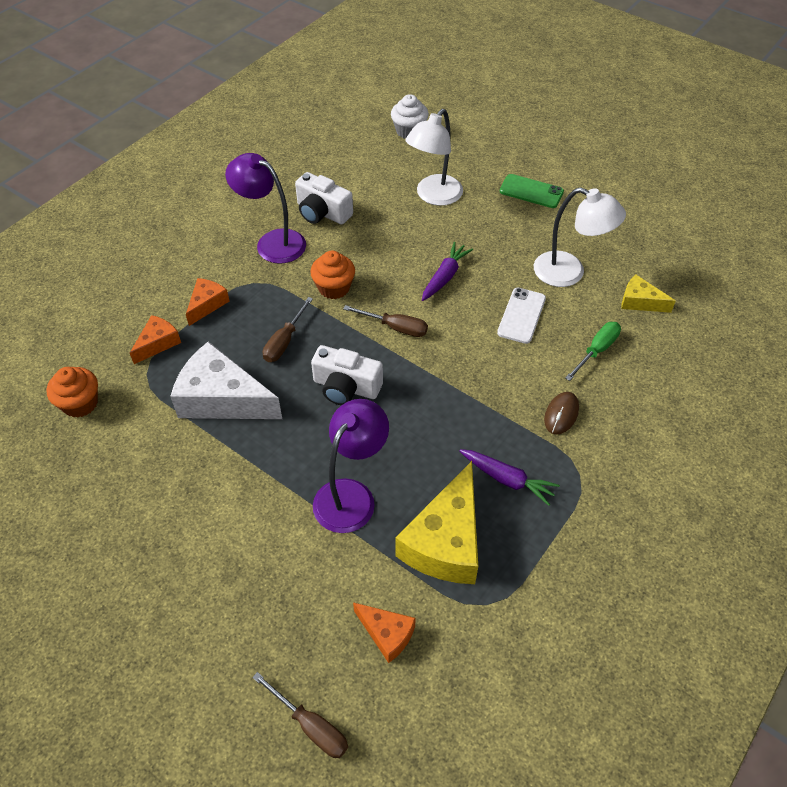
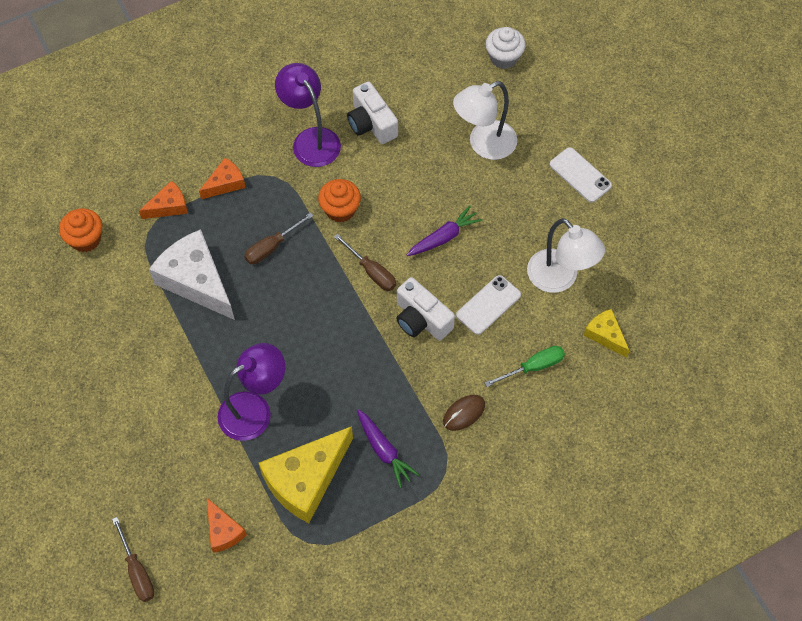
camera: 25 degrees right, 10 degrees up
white camera [311,345,383,405] -> white camera moved to [396,277,455,341]
green phone [500,174,564,208] -> white phone [549,147,612,203]

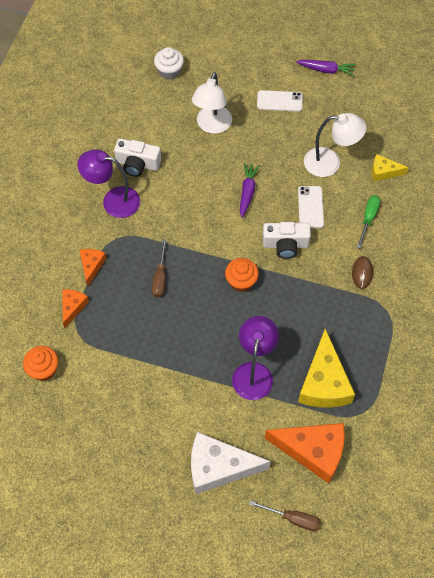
camera: 45 degrees left, 0 degrees up
white cheese [149,229,235,320] -> white cheese moved to [191,432,271,494]
orange cheese [207,498,247,553] -> orange cheese [265,423,345,483], size x1.93
orange cupcake [318,179,361,223] -> orange cupcake moved to [225,258,259,292]
brown screwdriver [334,234,396,291] -> none
purple carrot [357,409,420,488] -> purple carrot moved to [296,60,356,76]

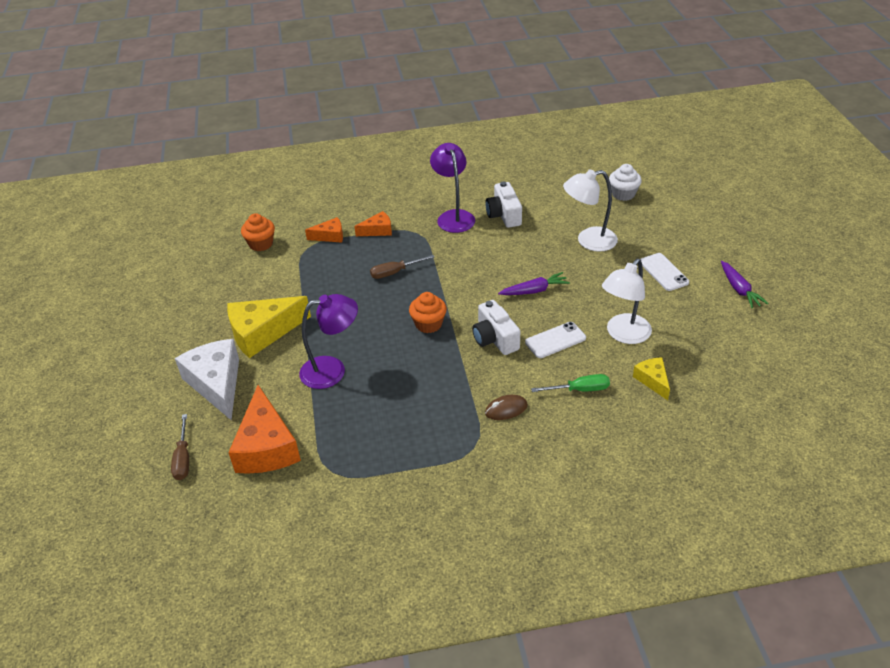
camera: 65 degrees right, 20 degrees down
yellow cheese [298,329,355,408] -> yellow cheese moved to [227,296,311,358]
white lamp [304,113,366,177] -> white lamp turned 60 degrees clockwise [602,259,652,344]

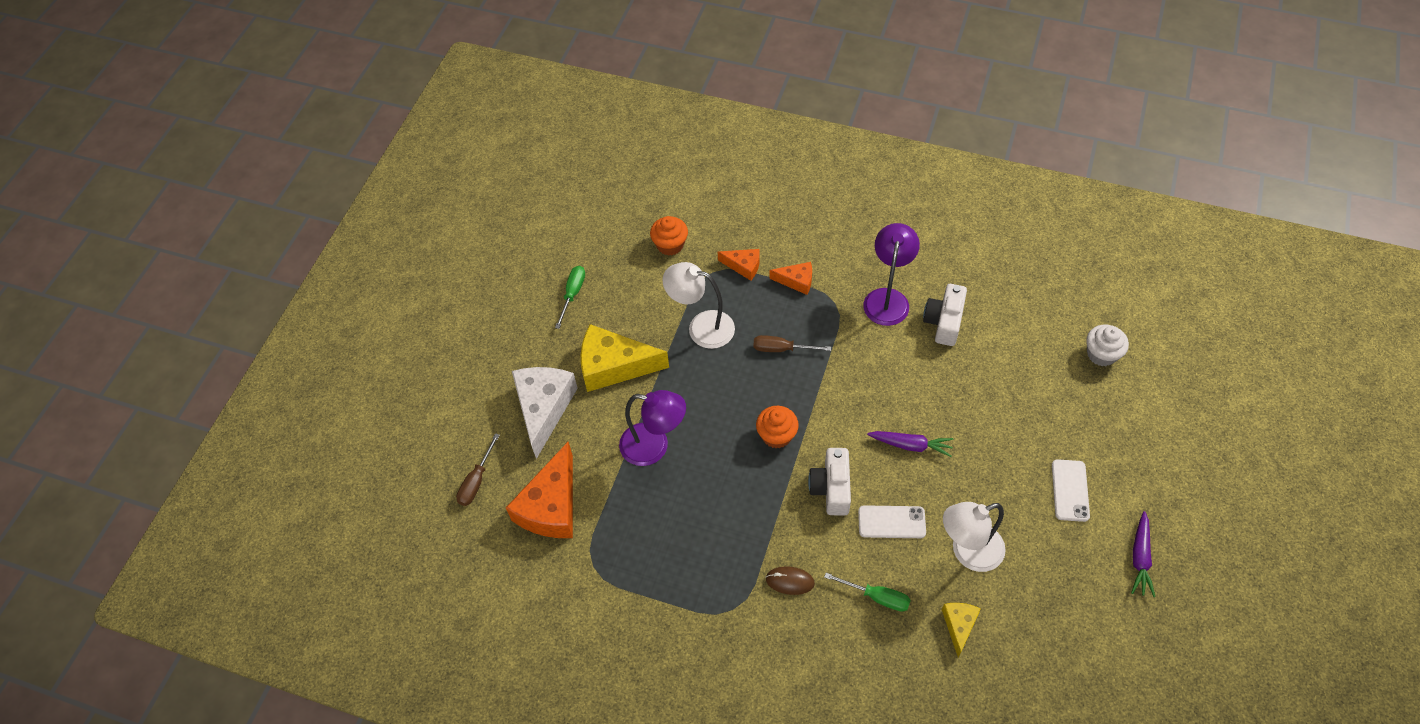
camera: 30 degrees right, 15 degrees up
white lamp [563,169,618,252] -> white lamp moved to [663,262,735,349]
none -> green screwdriver [555,266,585,329]

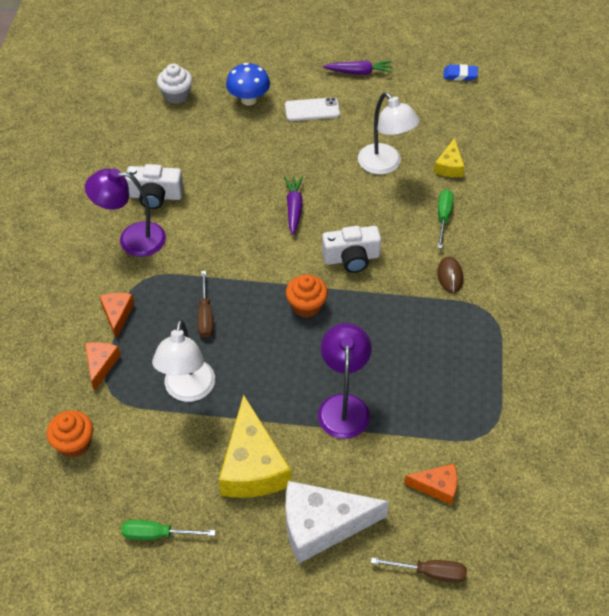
camera: 105 degrees left, 5 degrees down
orange cheese [506,442,573,538] -> orange cheese [404,464,457,505], size x0.52
white phone [858,505,926,538] -> none
yellow cheese [942,603,981,658] -> yellow cheese turned 75 degrees counterclockwise [434,138,465,177]
none -> blue mushroom [226,63,270,106]
none -> blue eraser [444,64,478,81]

